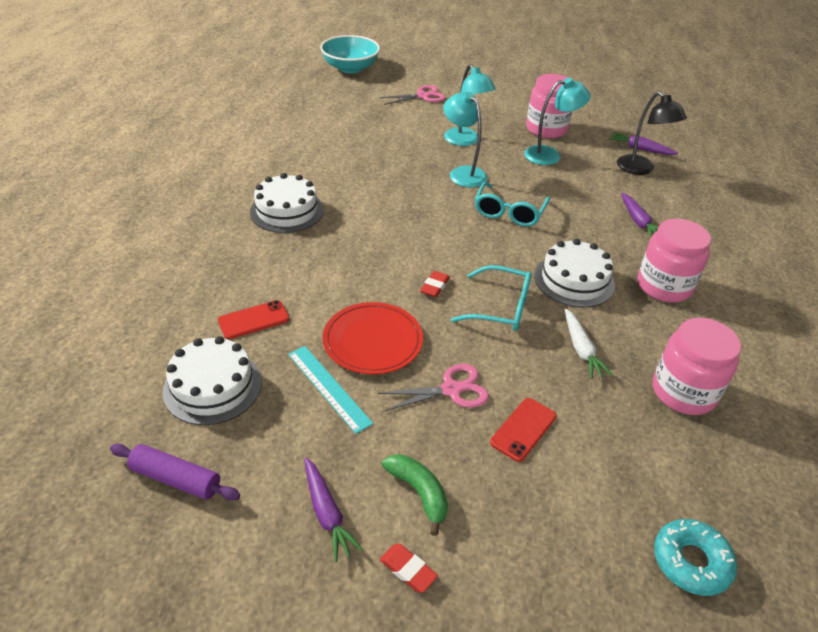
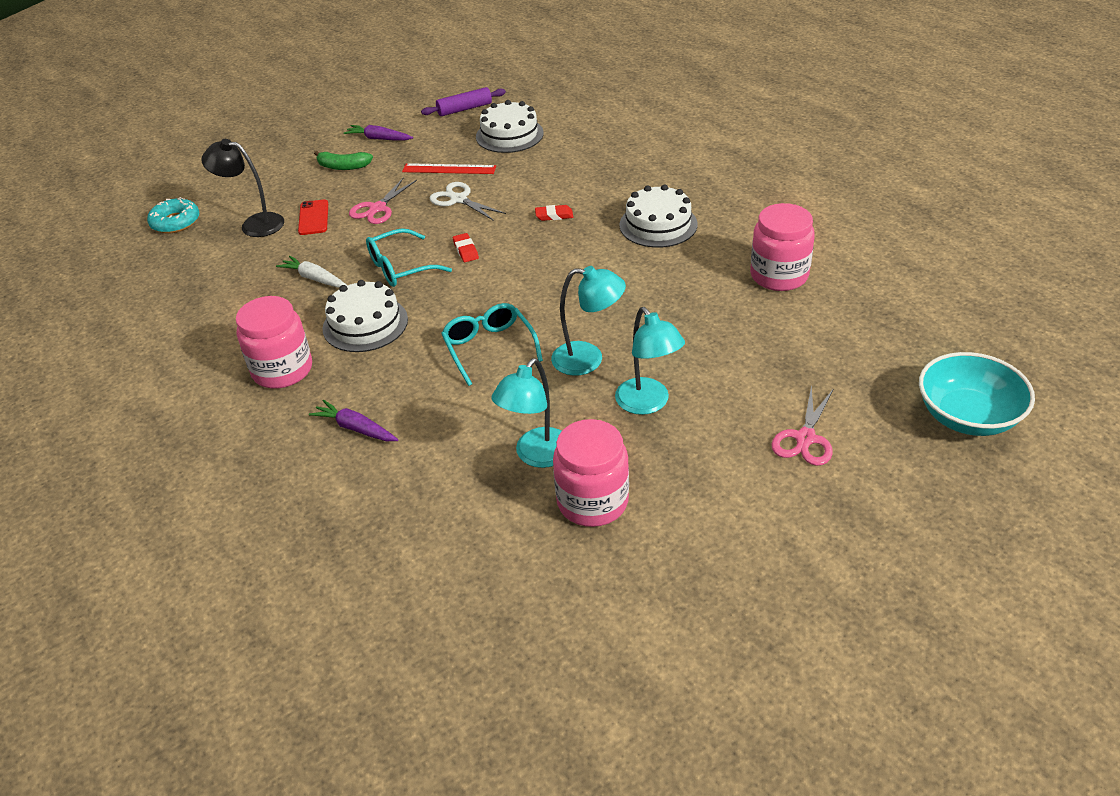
camera: 140 degrees right, 0 degrees up
red phone [218,300,289,339] -> none
turquoise ruler [288,346,373,434] -> red ruler [402,163,496,174]
red plate [323,302,423,374] -> white scissors [430,182,506,221]
red eraser [380,544,438,593] -> red eraser moved to [535,205,573,221]
turquoise lamp [444,64,496,146] -> turquoise lamp turned 135 degrees counterclockwise [615,307,685,415]
purple carrot [609,132,678,155] -> none
black lamp [617,91,687,175] -> black lamp moved to [201,139,284,237]
pink jar [653,318,741,415] -> pink jar moved to [750,203,815,291]

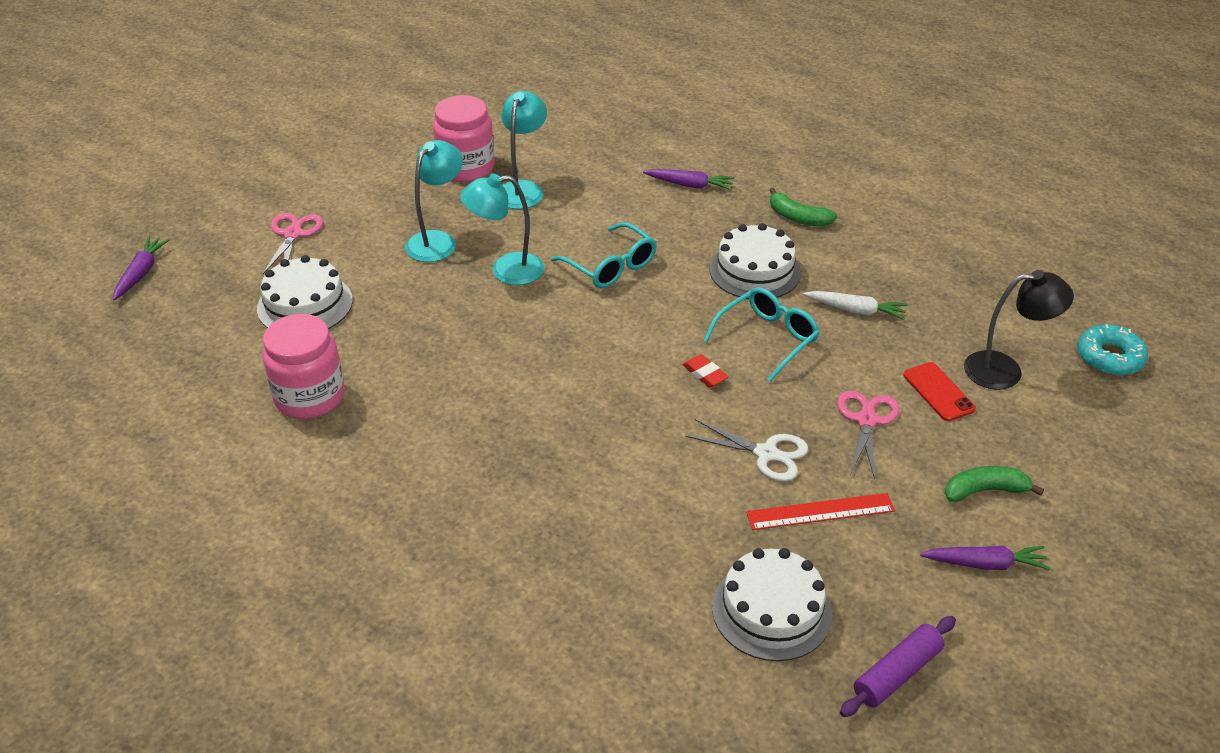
camera: 160 degrees right, 0 degrees up
pink jar [236,296,312,388] -> green banana [769,188,837,226]
red eraser [535,205,573,221] -> none
turquoise lamp [615,307,685,415] -> turquoise lamp turned 75 degrees clockwise [405,140,463,262]
white cake [619,184,698,248] -> white cake moved to [257,255,353,329]
turquoise bowl [919,352,1035,436] -> purple carrot [113,237,170,300]

